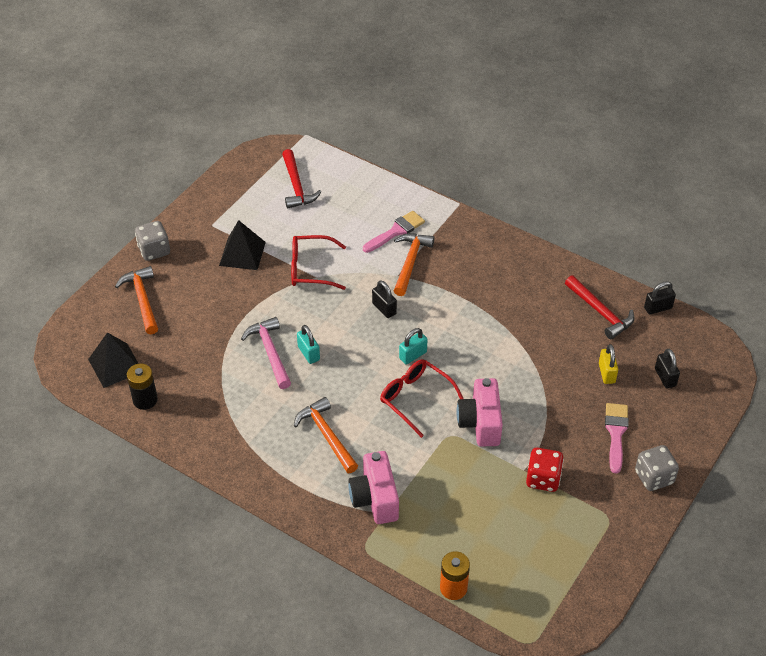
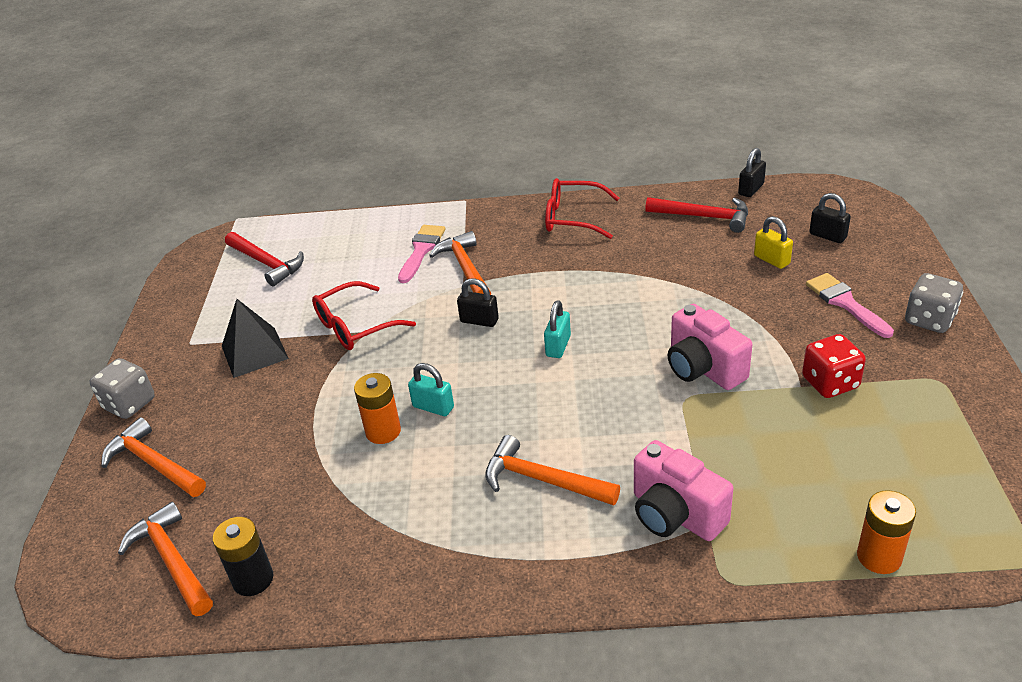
camera: 30 degrees left, 10 degrees down
black pyramid [88,332,139,388] -> orange hammer [118,501,213,616]
pink hammer [241,317,291,389] -> orange battery [354,373,401,444]
red glasses [380,359,464,438] -> red glasses moved to [545,178,619,239]

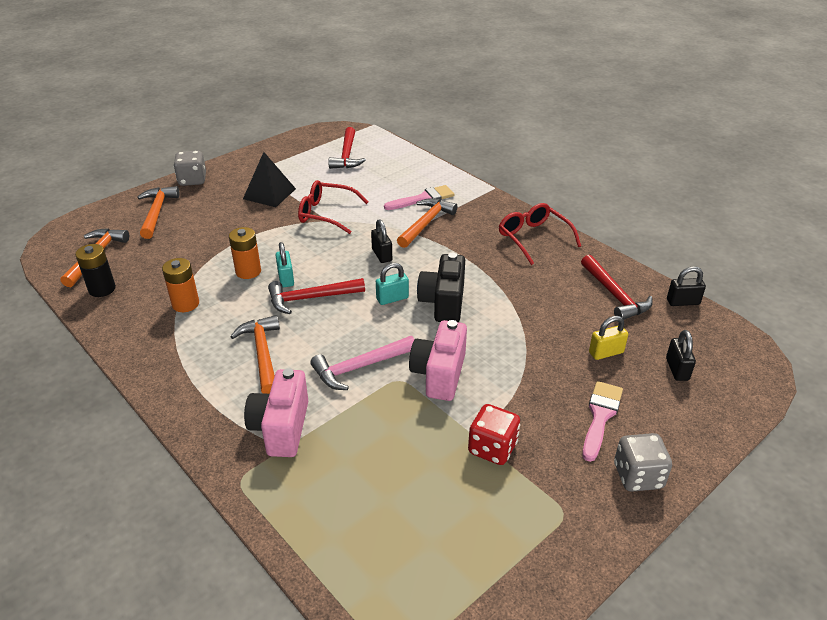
camera: 45 degrees right, 0 degrees up
yellow padlock [754,216,793,269] -> yellow padlock turned 60 degrees clockwise [589,316,628,360]
orange battery [857,490,916,574] -> orange battery moved to [162,258,199,312]
none -> red hammer [268,278,365,314]
none -> pink hammer [310,336,415,390]
none -> black camera [417,253,465,322]

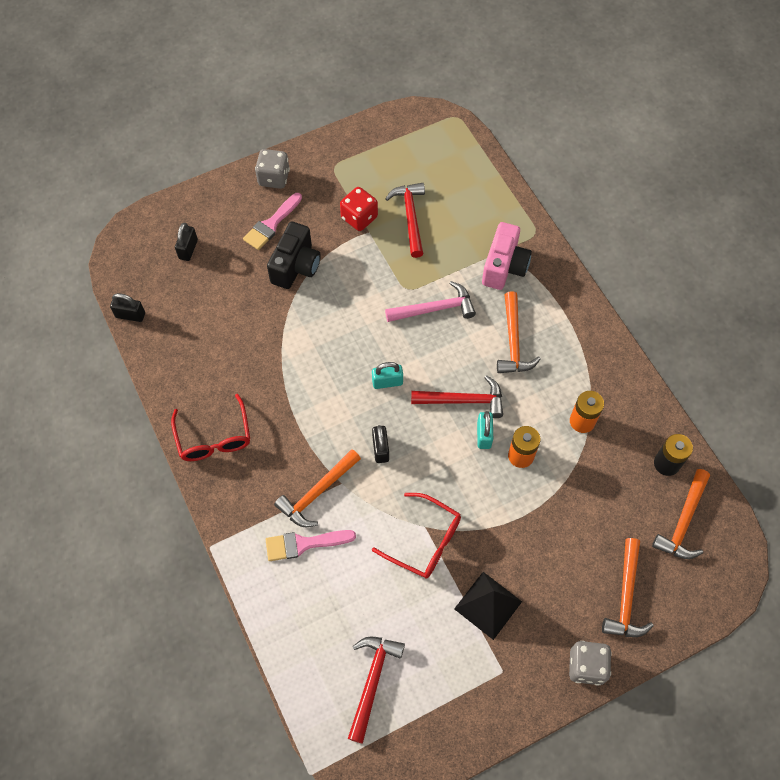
camera: 165 degrees left, 25 degrees up
pink camera [409,320,467,401] -> none
black camera [417,253,465,322] -> black camera moved to [267,222,321,289]
red hammer [581,255,653,320] -> red hammer moved to [385,183,425,258]
yellow padlock [589,316,628,360] -> none

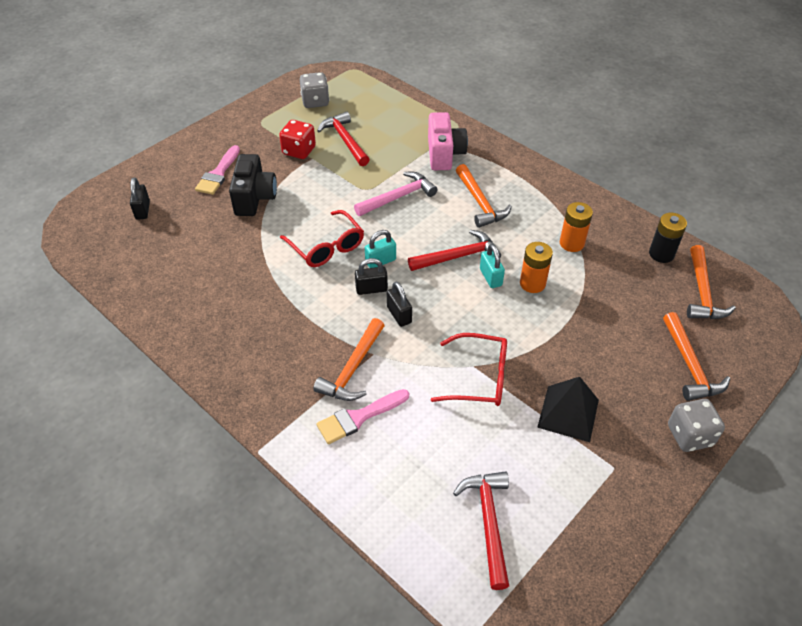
camera: 20 degrees left, 15 degrees down
black padlock [110,293,145,322] -> black padlock moved to [355,258,388,295]
red glasses [171,394,250,461] -> red glasses moved to [280,210,364,267]
grey dice [255,149,290,189] -> grey dice moved to [300,72,329,108]

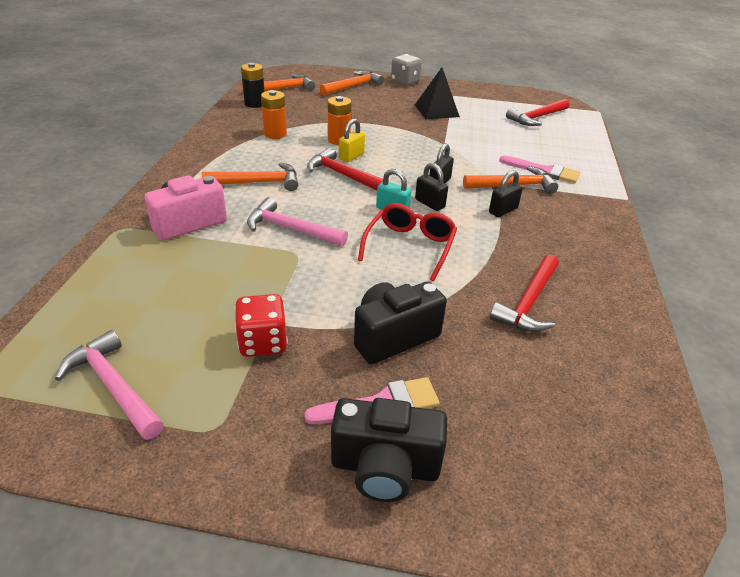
camera: 125 degrees left, 10 degrees down
black padlock [130,178,150,220] -> black padlock moved to [489,170,523,217]
grey dice [300,72,329,108] -> pink hammer [55,330,164,440]
red hammer [317,112,370,166] -> red hammer moved to [490,254,559,332]
red glasses [431,333,507,406] -> none
orange hammer [456,164,512,228] -> orange hammer turned 45 degrees clockwise [202,162,298,191]
turquoise padlock [480,244,505,288] -> yellow padlock [339,119,365,162]
none -> black camera [331,398,447,502]

